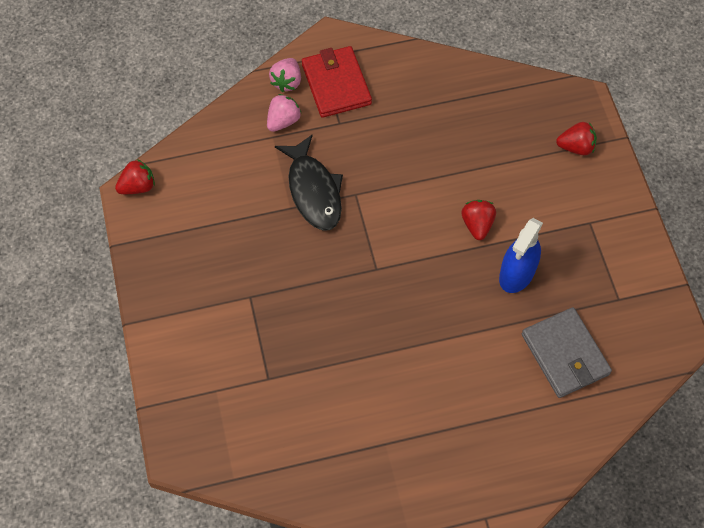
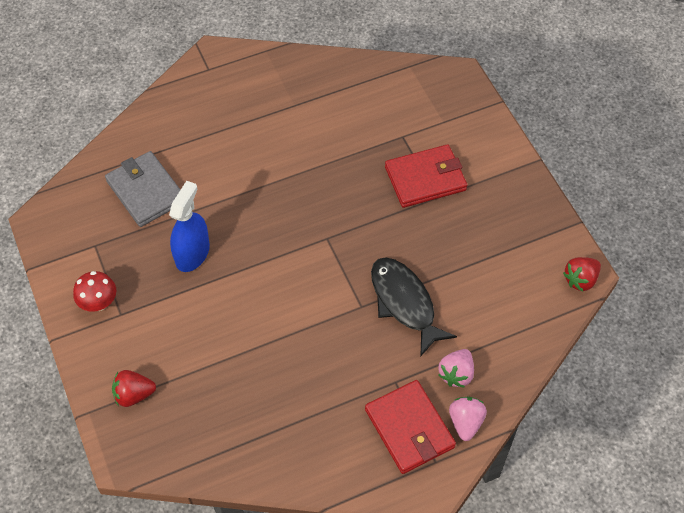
camera: 170 degrees right, 5 degrees down
red strawberry [461,200,496,240] -> none
none -> red mushroom [73,271,116,312]
none -> red wallet [385,144,467,208]

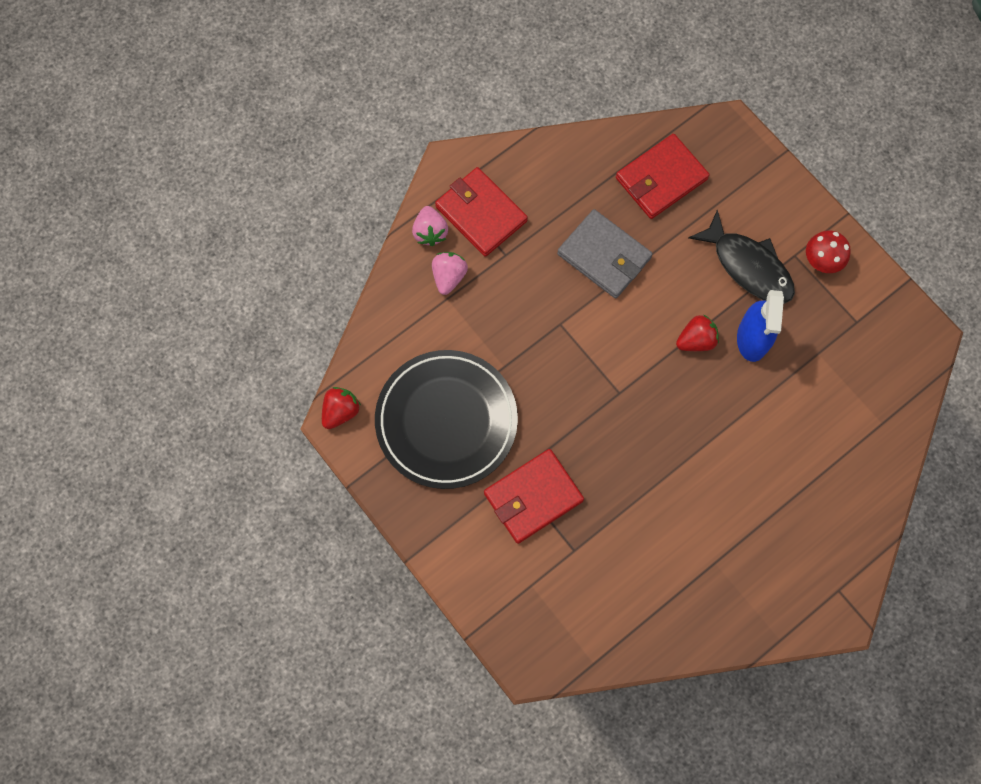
camera: 165 degrees right, 15 degrees up
grey wallet [105,151,180,227] -> grey wallet moved to [557,209,652,298]
red strawberry [112,370,156,407] -> red strawberry moved to [676,314,719,351]
black fish [371,257,457,357] -> black fish moved to [688,209,795,304]
none -> black plate [375,350,518,489]
none -> red wallet [616,134,709,219]

